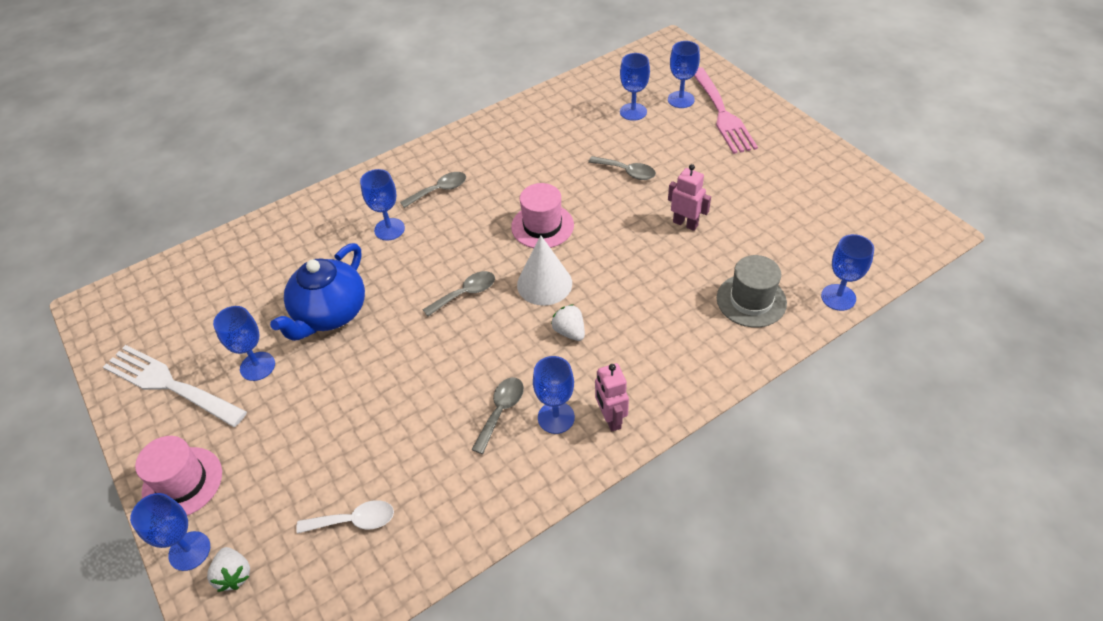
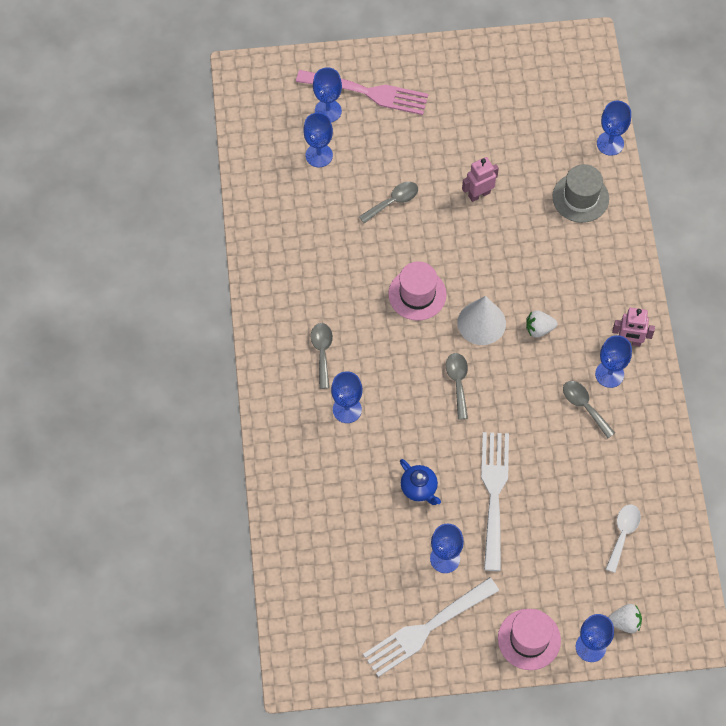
camera: 65 degrees left, 15 degrees up
blue teapot [270,243,365,341] -> blue teapot [400,459,441,505], size x0.53
none -> white fork [481,432,509,571]

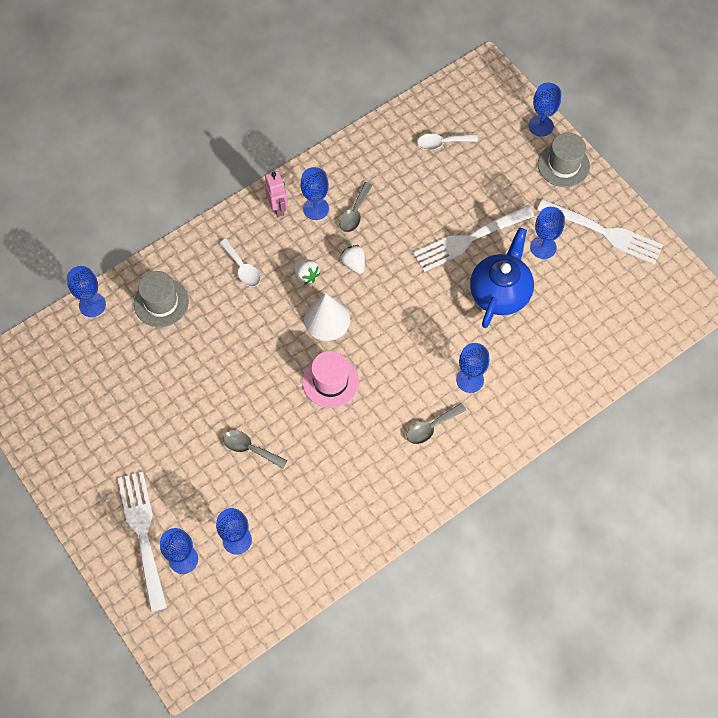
camera: 120 degrees left, 0 degrees up
pink fork [296,70,429,115] -> white fork [118,472,167,612]
blue teapot [400,459,441,505] -> blue teapot [470,227,534,328], size x1.89
grey spoon [446,353,468,420] -> none
pink robot [462,157,499,202] -> none
pink hat [498,609,561,670] -> grey hat [538,132,590,187]
white strawberry [608,604,642,633] -> white strawberry moved to [340,245,365,274]
none -> white spoon [219,239,261,287]

